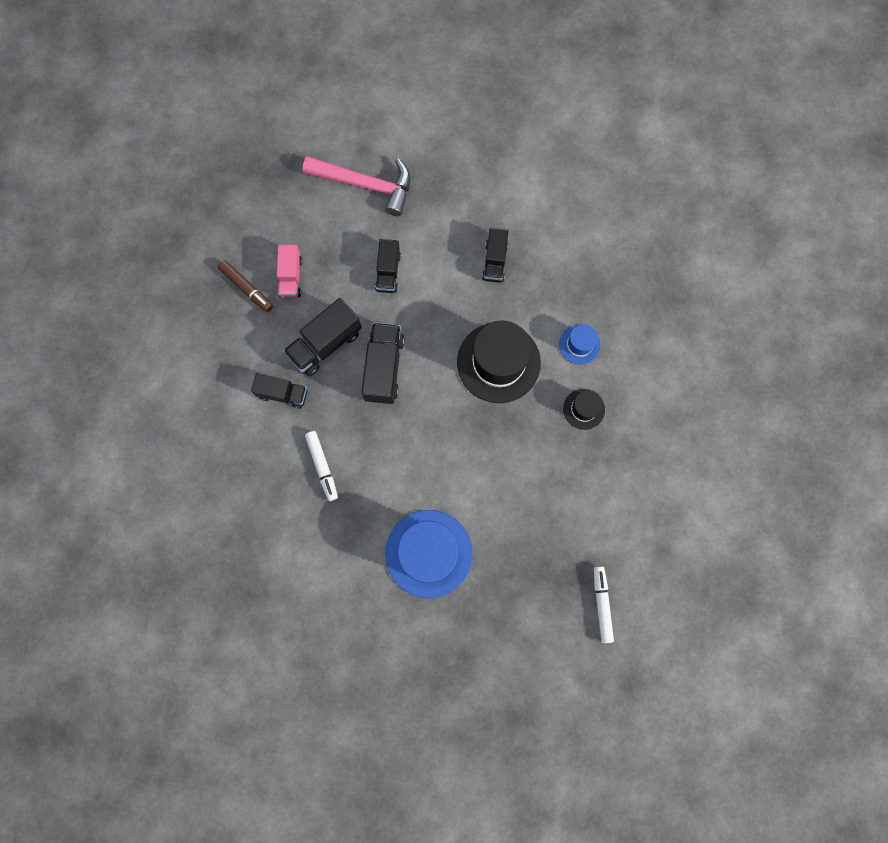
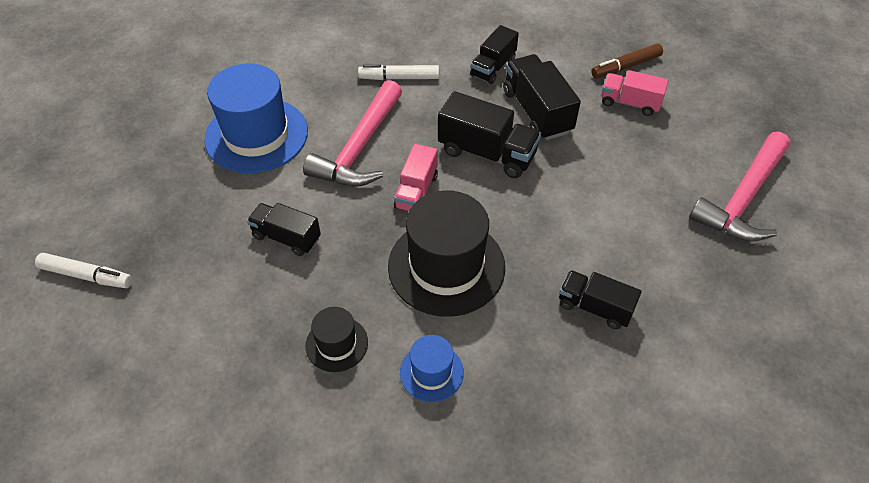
camera: 110 degrees right, 25 degrees down
black truck [375,239,401,293] -> black truck moved to [247,203,321,256]
none -> pink hammer [303,80,402,187]
none -> pink truck [394,144,438,211]

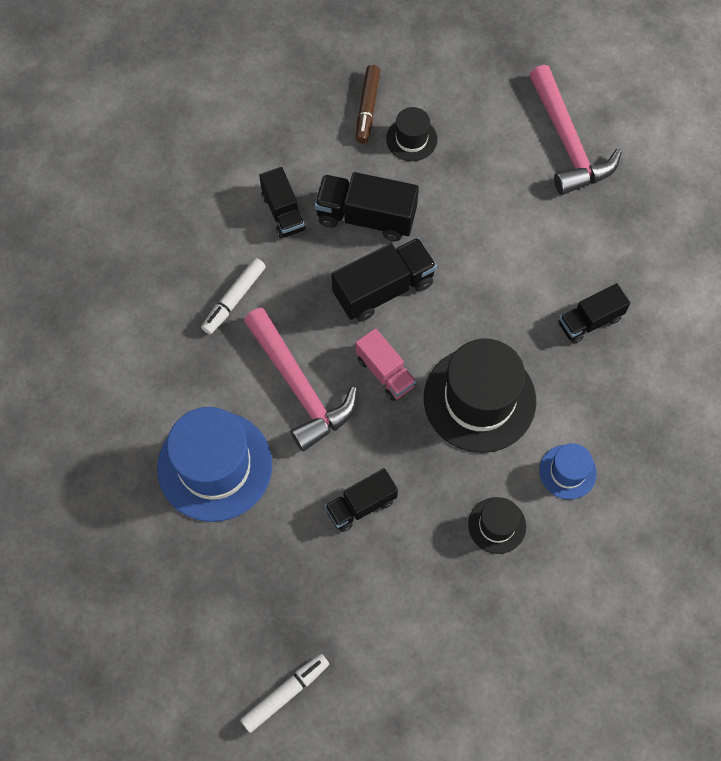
camera: 55 degrees left, 15 degrees up
pink truck [601,70,668,116] -> black hat [386,107,437,161]

